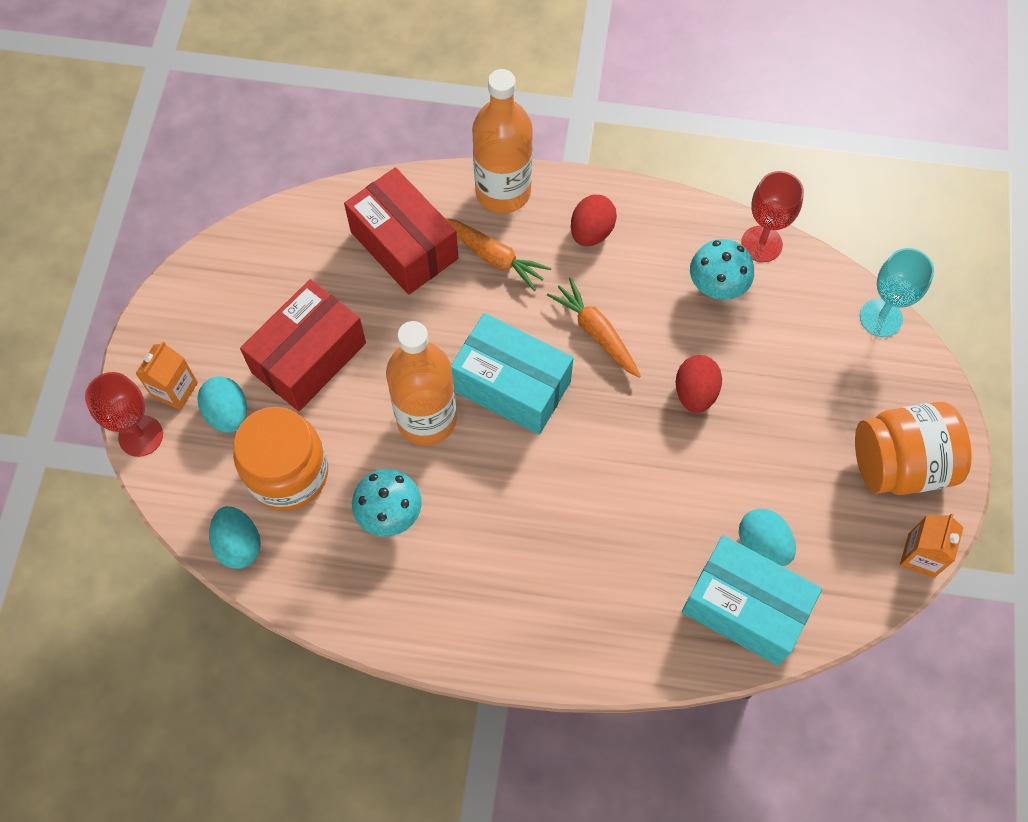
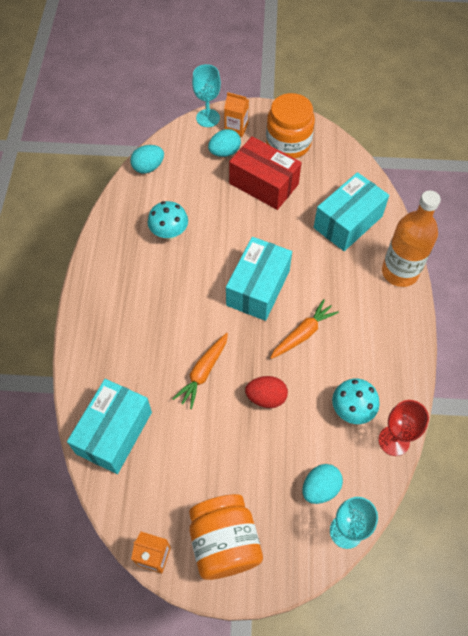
camera: 85 degrees right, 5 degrees down
red goblet [85,372,163,457] -> turquoise goblet [192,64,221,127]
orange jar [233,407,328,511] -> orange jar moved to [266,93,315,158]
red box [344,167,458,295] -> turquoise box [314,172,389,251]
orange bottle [386,321,457,446] -> none
orange carrot [445,218,551,291] -> orange carrot moved to [173,333,228,409]
red egg [571,195,617,246] -> none
turquoise egg [739,509,796,566] -> turquoise egg moved to [303,464,343,504]

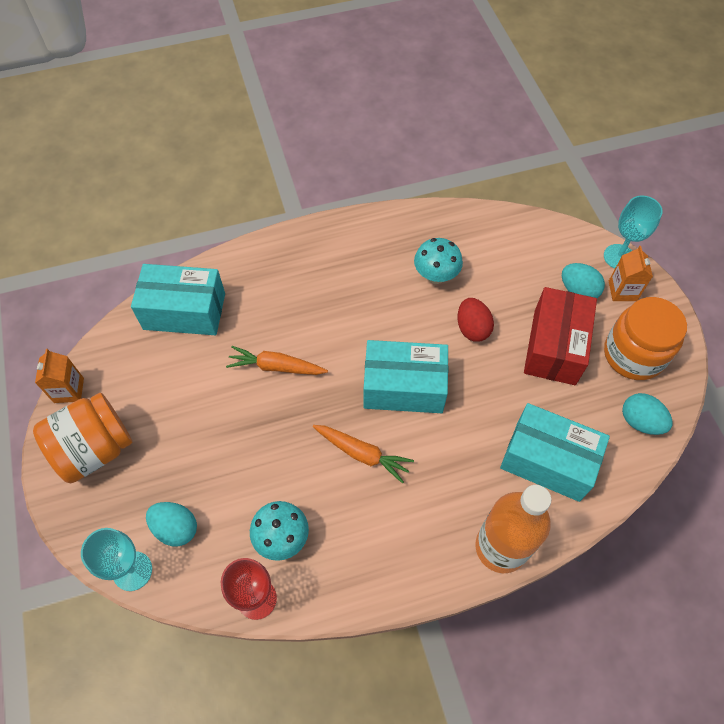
camera: 70 degrees right, 0 degrees up
turquoise egg [130,145,164,174] -> turquoise egg moved to [622,393,672,435]
red egg [245,376,288,408] -> red egg moved to [457,298,494,342]

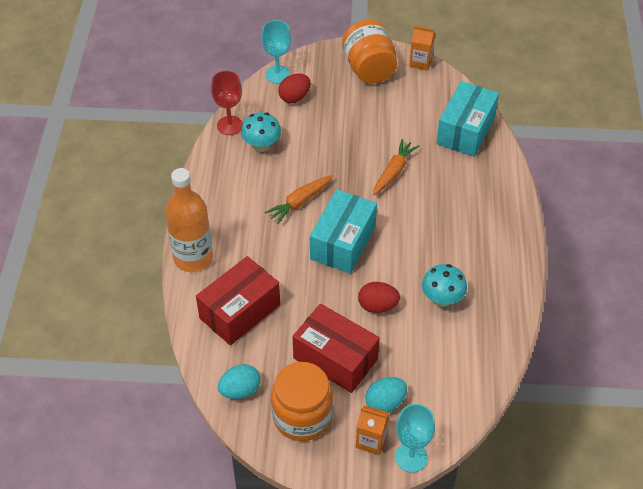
camera: 110 degrees right, 10 degrees down
turquoise egg [146,502,197,546] -> red egg [278,74,310,103]
turquoise box [500,403,610,502] -> red box [196,256,280,345]

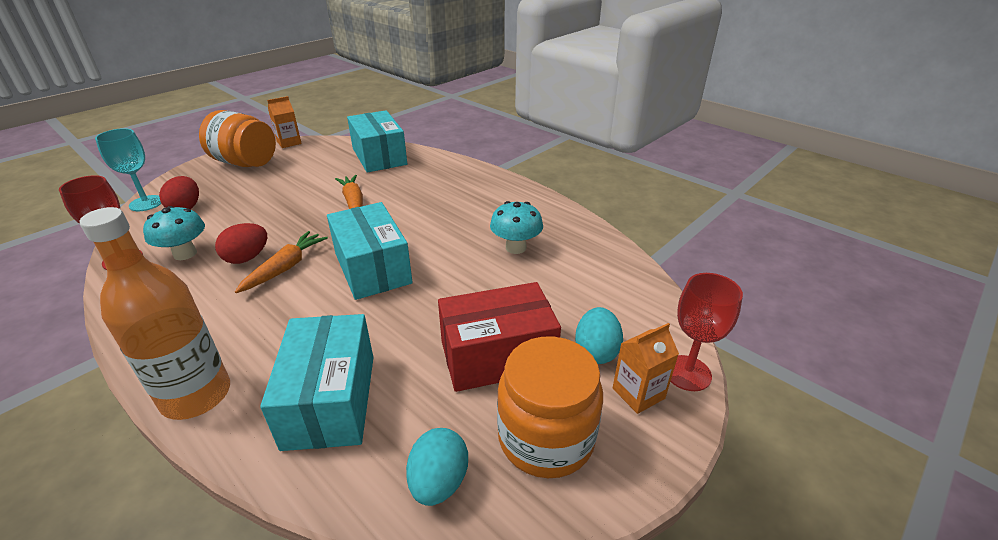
camera: 50 degrees left, 15 degrees down
red box [196,256,280,345] -> turquoise box [260,314,374,451]
orange carrot [265,175,333,224] -> orange carrot turned 150 degrees counterclockwise [235,231,328,293]
red egg [358,282,400,313] -> red egg moved to [215,223,267,264]
turquoise goblet [395,404,435,472] -> red goblet [670,273,743,391]

